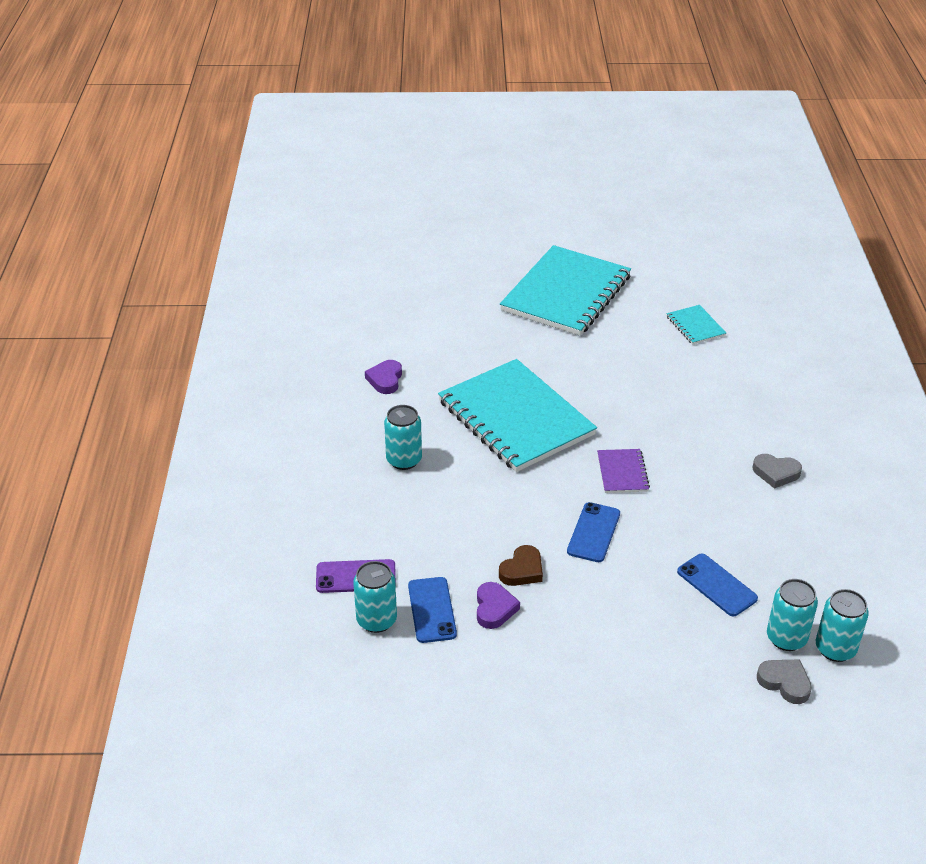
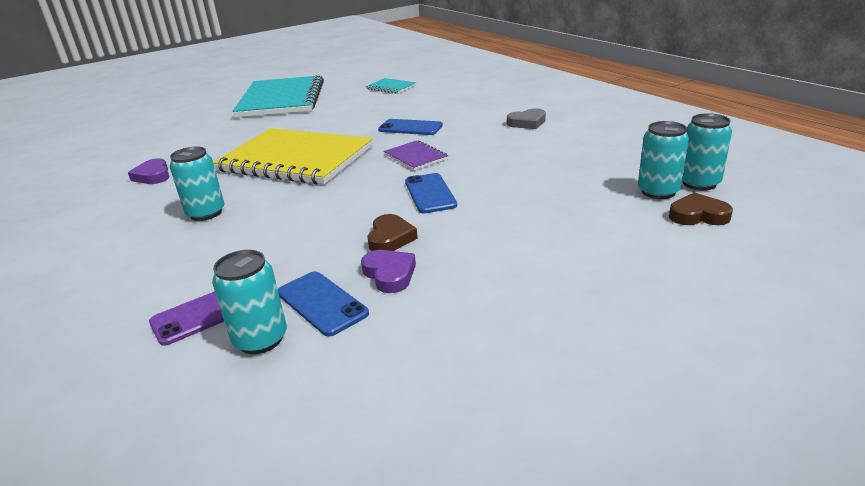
camera: 30 degrees left, 10 degrees down
turquoise notebook [438,359,597,472] -> yellow notebook [213,128,373,185]
blue phone [677,554,758,616] -> blue phone moved to [378,119,443,135]
grey heart [757,659,812,704] -> brown heart [669,192,733,225]

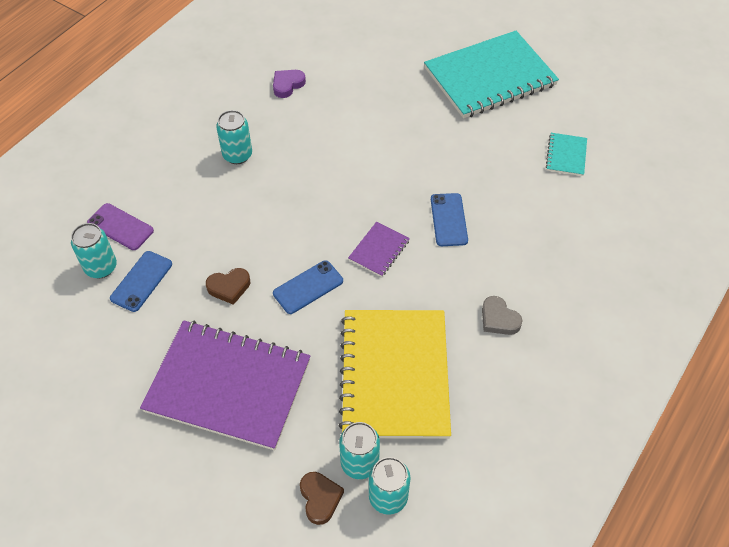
camera: 65 degrees right, 25 degrees up
yellow notebook [213,128,373,185] -> yellow notebook moved to [339,310,451,439]
purple heart [361,250,416,293] -> none
none -> purple notebook [140,320,311,451]

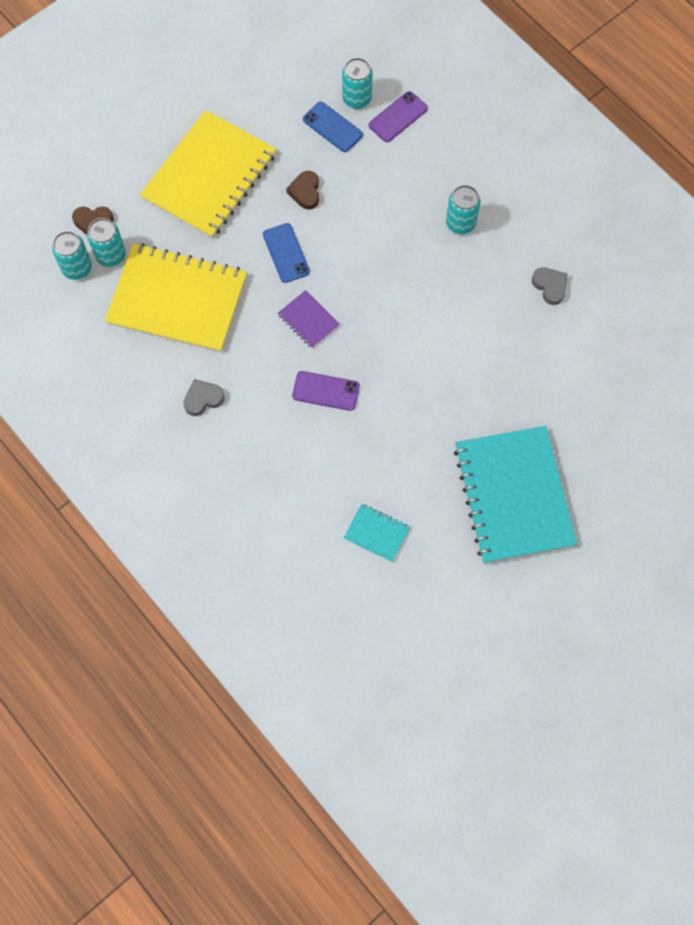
camera: 105 degrees right, 15 degrees up
purple notebook [140,320,311,451] -> yellow notebook [140,110,276,238]
purple heart [273,70,306,98] -> grey heart [532,267,568,305]
blue phone [431,193,468,246] -> purple phone [292,371,360,411]

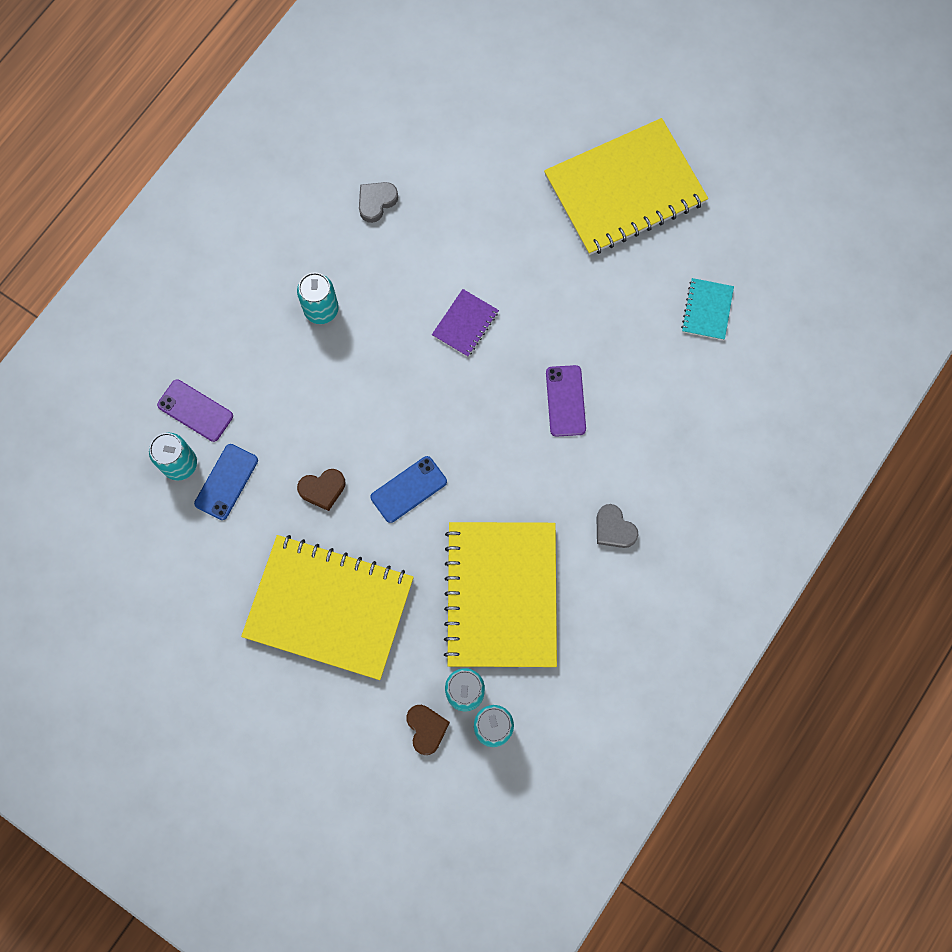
camera: 105 degrees left, 5 degrees up
purple notebook [278,290,340,348] -> purple notebook moved to [432,289,499,357]
turquoise notebook [454,426,577,563] -> yellow notebook [544,118,708,255]

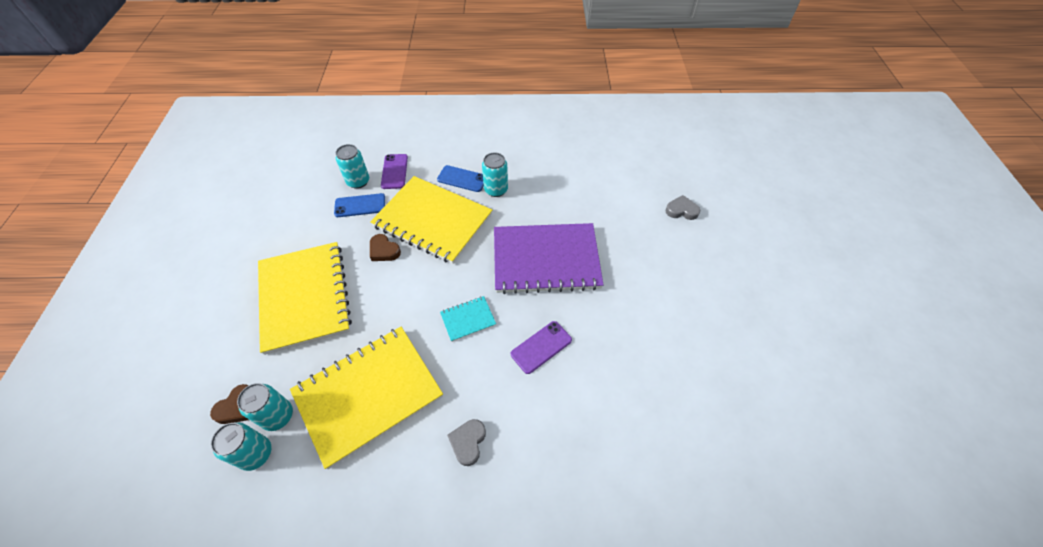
camera: 55 degrees right, 20 degrees down
grey heart [359,182,398,223] -> grey heart moved to [666,195,700,220]
blue phone [371,456,447,523] -> blue phone moved to [437,165,484,192]
purple notebook [432,289,499,357] -> purple notebook [494,223,604,294], size x2.36
yellow notebook [544,118,708,255] -> yellow notebook moved to [370,176,492,264]
turquoise notebook [681,278,734,340] -> turquoise notebook moved to [440,296,496,342]

